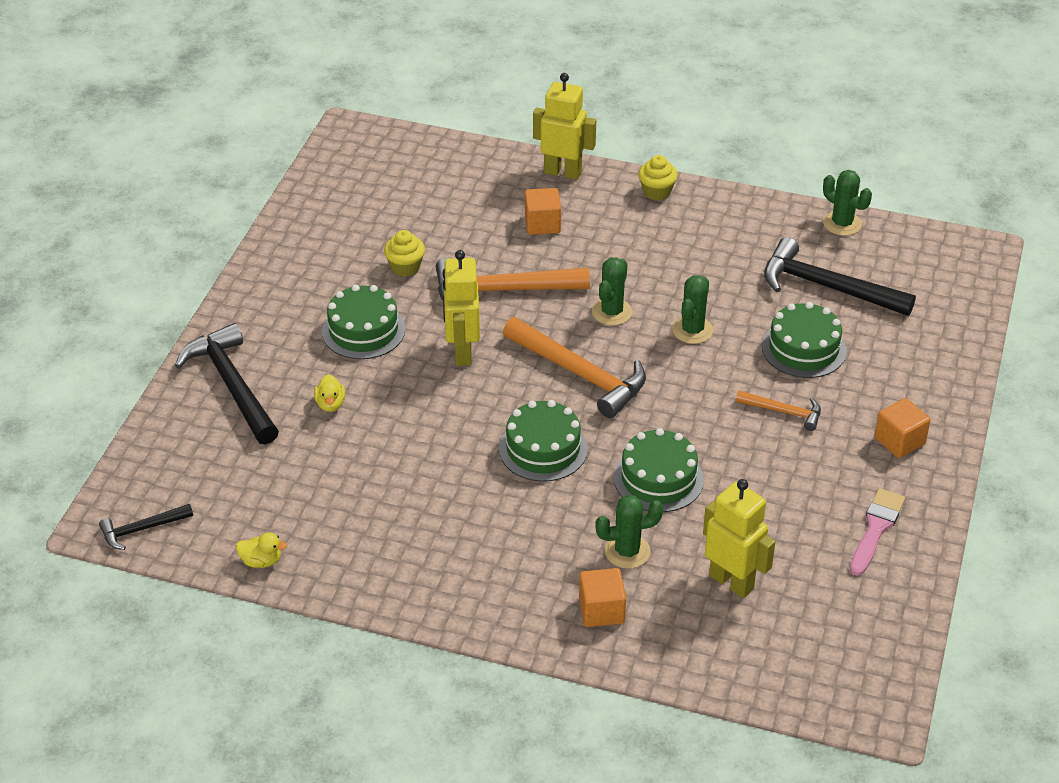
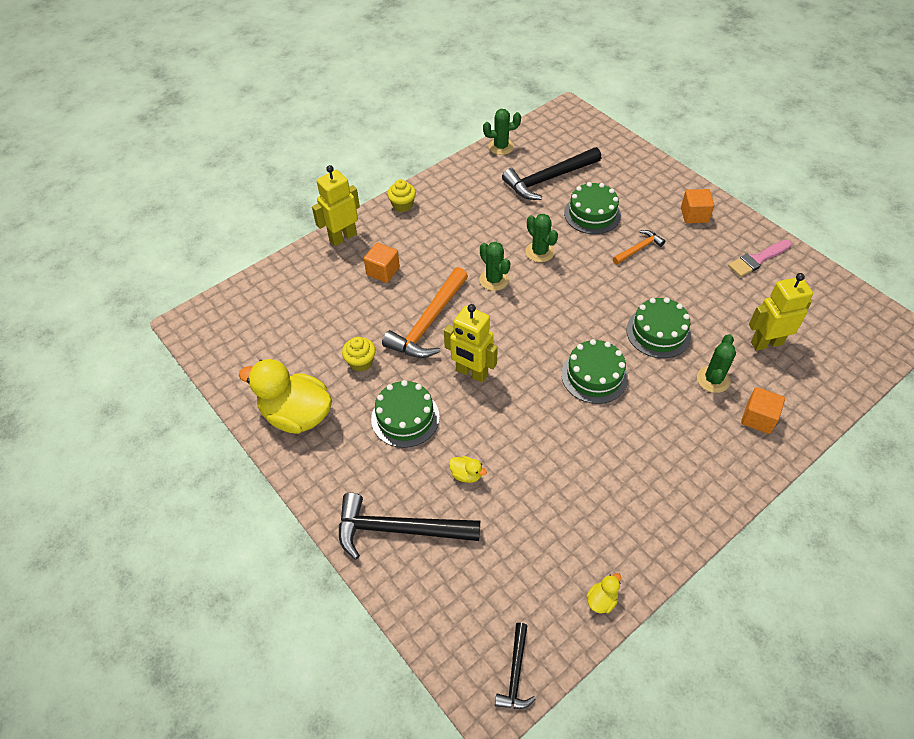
camera: 55 degrees left, 10 degrees up
orange hammer [503,317,646,418] -> none
pink brush [850,488,905,576] -> pink brush turned 90 degrees counterclockwise [728,240,792,277]
none -> yellow duck [239,359,332,434]

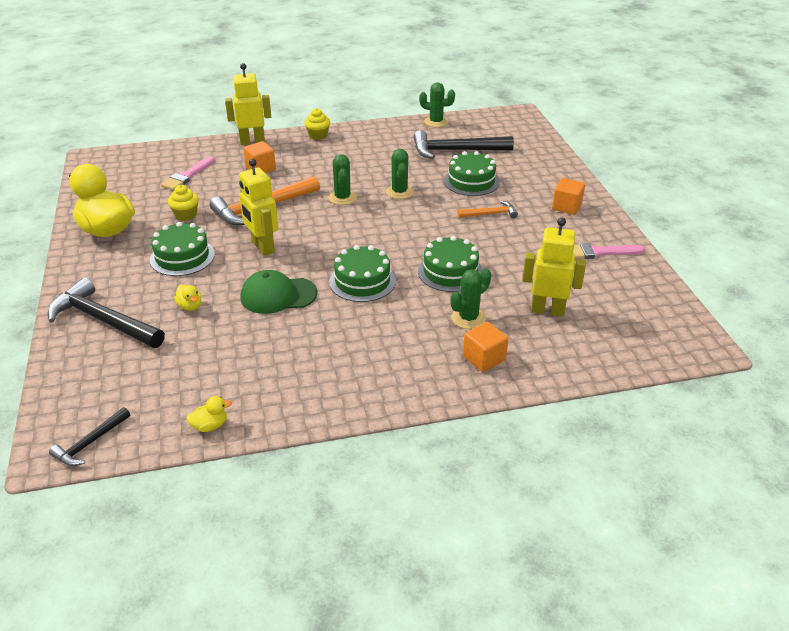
camera: 25 degrees right, 15 degrees down
none -> pink brush [161,156,215,191]
none -> green cap [241,270,317,314]

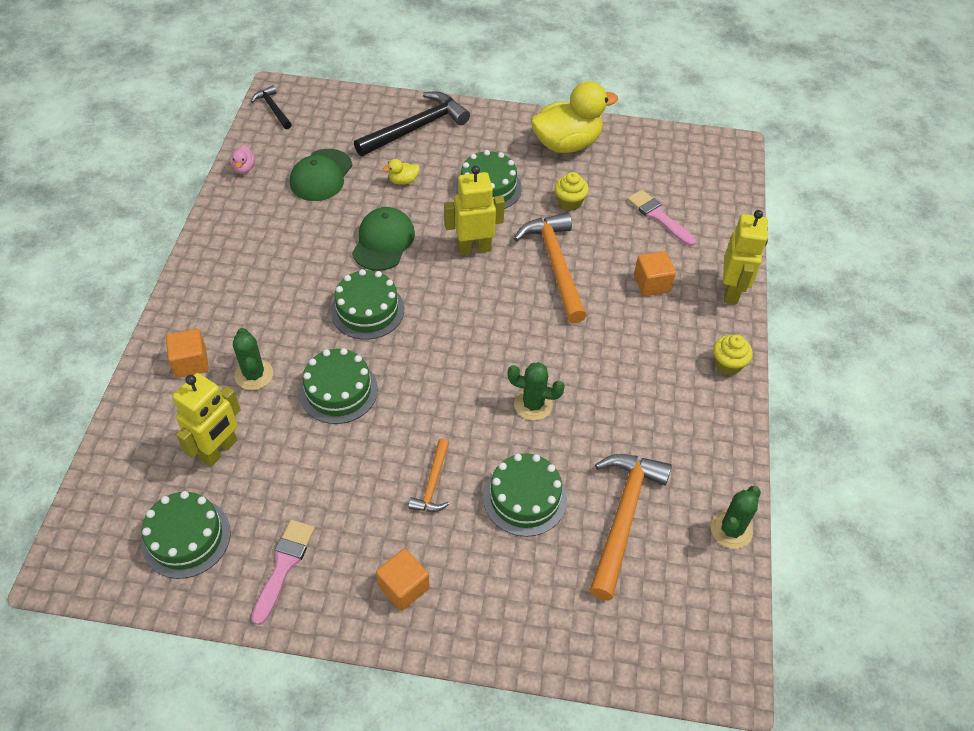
camera: 110 degrees right, 15 degrees up
yellow duck [186,396,232,432] -> pink duck [231,145,255,174]
green cactus [329,154,357,205] -> none
black hammer [413,130,514,159] -> orange hammer [590,454,672,600]
none -> green cake [142,491,231,579]
none -> green cap [290,149,352,201]

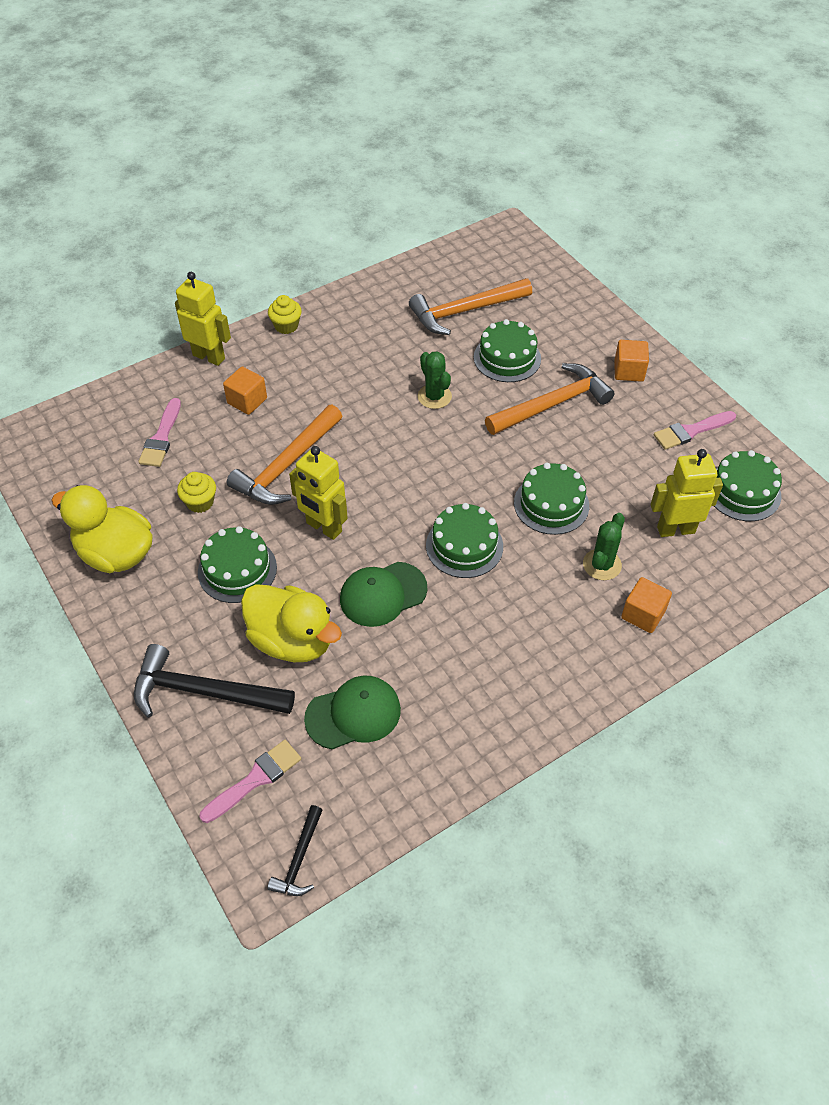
camera: 130 degrees left, 0 degrees up
pink duck [231,145,255,174] -> none
yellow duck [382,159,420,185] -> yellow duck [241,584,342,662], size x2.49
orange hammer [408,439,449,512] -> orange hammer [485,363,614,435], size x1.91
green cactus [711,486,761,549] -> none
yellow robot [723,210,768,304] -> yellow robot turned 60 degrees clockwise [175,272,231,366]
none -> pink brush [200,740,301,823]

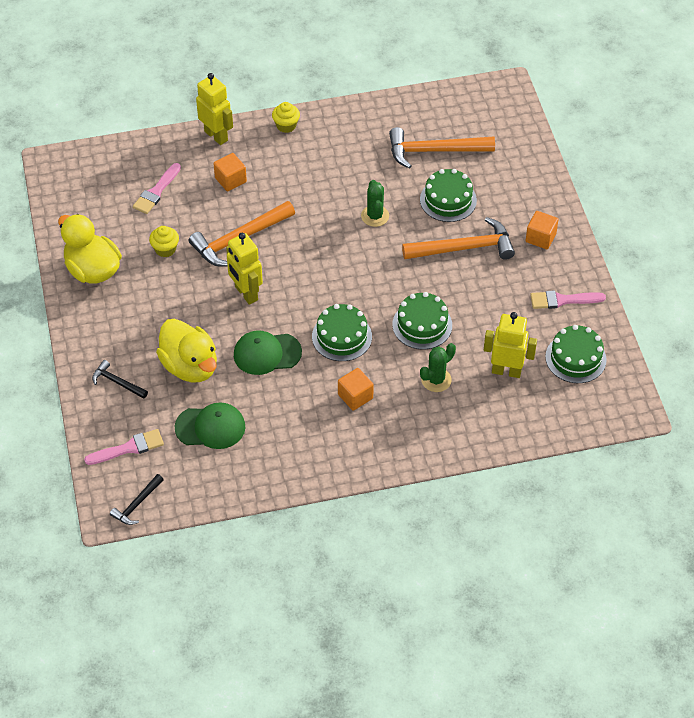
camera: 20 degrees right, 0 degrees up
black hammer [134,644,295,718] -> black hammer [92,360,148,399], size x0.52
green cake [198,526,277,603] -> none
orange cube [621,577,672,633] -> orange cube moved to [338,368,374,411]

